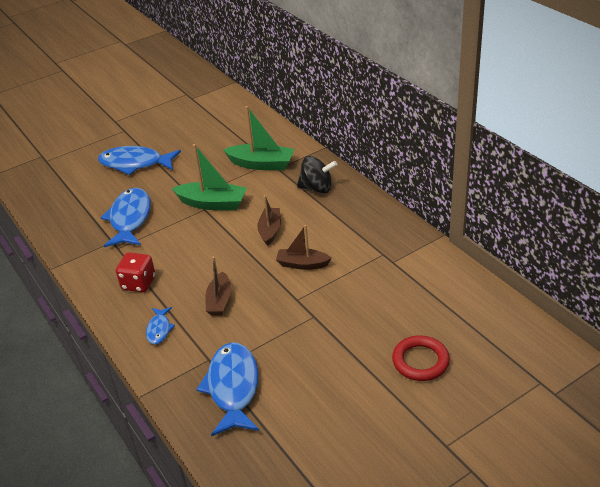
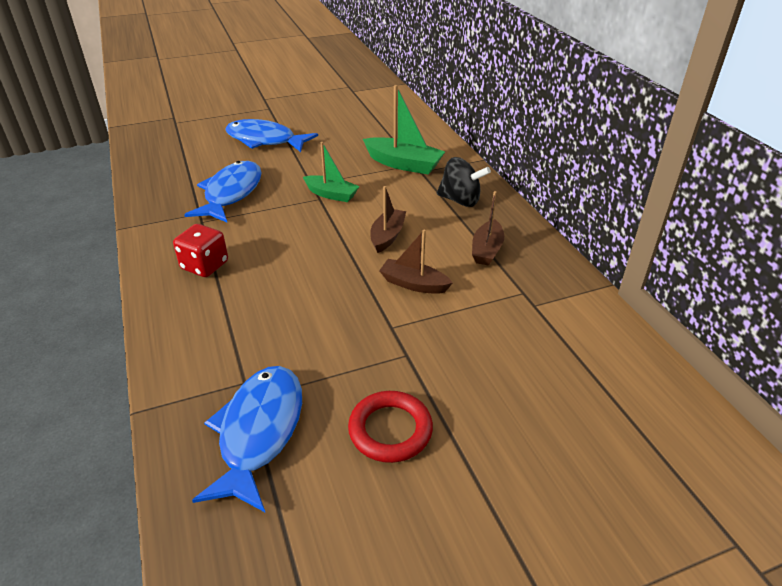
camera: 10 degrees right, 0 degrees up
blue fish [146,307,175,344] -> none
green boat [172,144,247,210] -> green boat [303,142,360,202], size x0.66
brown boat [205,256,231,316] -> brown boat moved to [472,191,504,266]
red ring [392,335,450,381] -> red ring moved to [348,391,433,463]

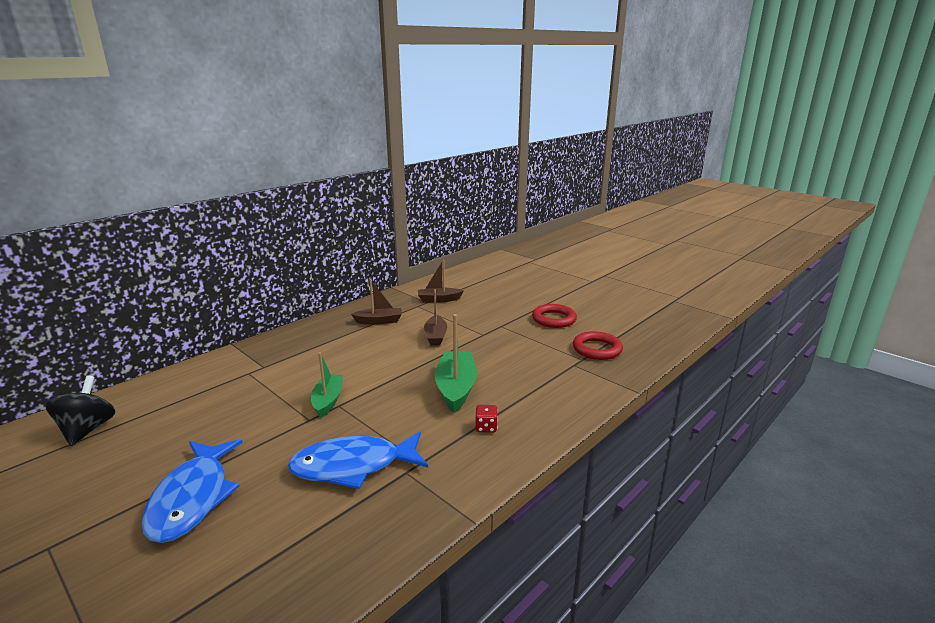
camera: 115 degrees left, 15 degrees down
red dice [173,224,228,277] -> red dice [475,405,498,433], size x0.58
blue fish [192,366,302,512] -> red ring [573,331,623,360]
green boat [363,85,445,175] -> green boat moved to [435,314,477,413]
brown boat [370,186,406,253] -> brown boat moved to [418,260,464,303]
black spinning top [437,157,491,207] -> black spinning top moved to [45,375,115,446]

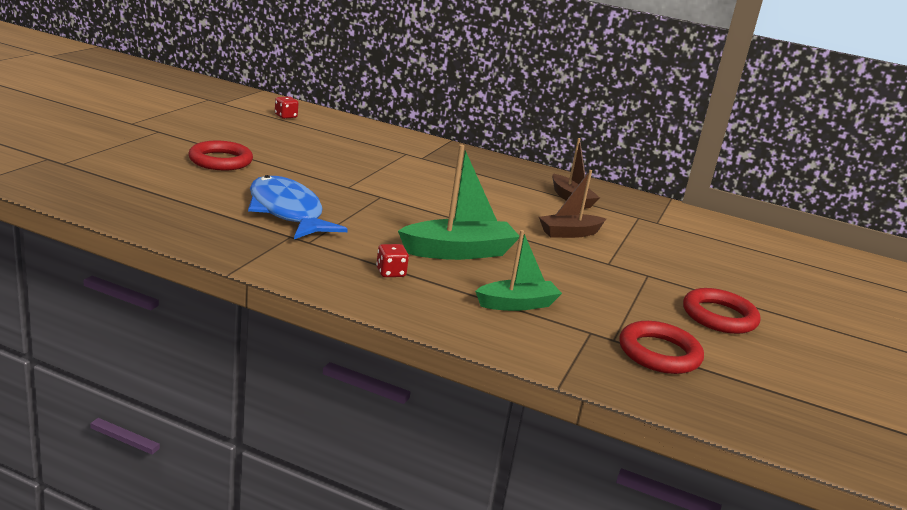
camera: 65 degrees right, 0 degrees up
black spinning top [45,375,115,446] -> red dice [275,96,298,119]
blue fish [141,439,242,543] -> red ring [188,141,253,170]
green boat [311,352,343,418] -> green boat moved to [475,230,562,311]
brown boat [418,260,464,303] -> none

